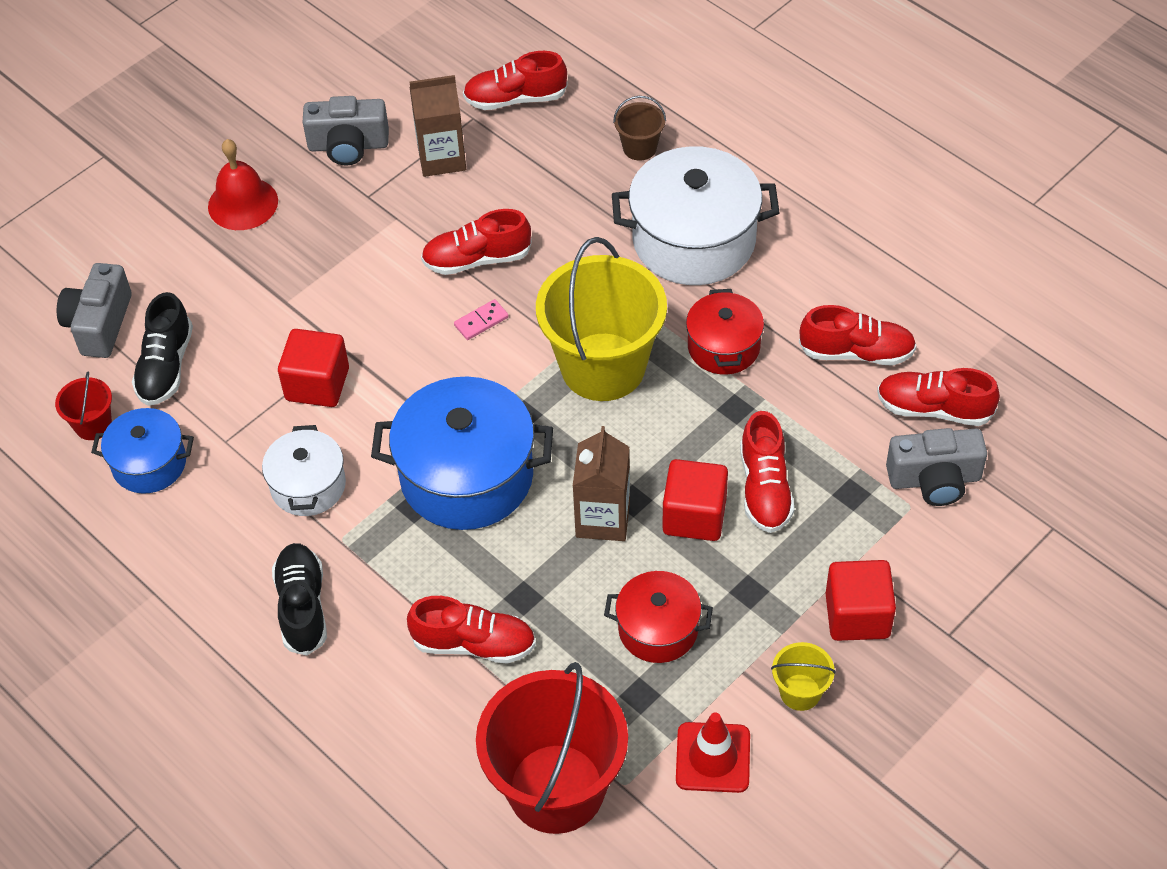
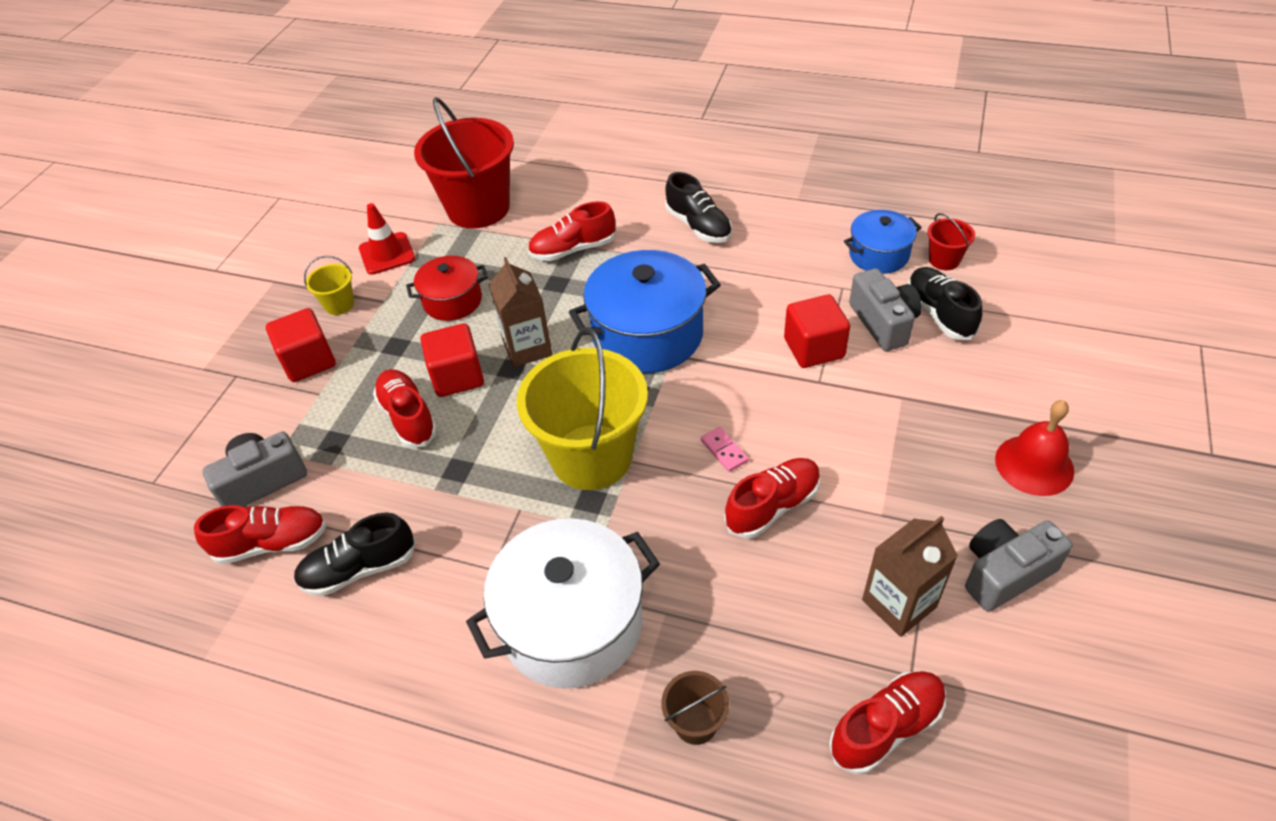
camera: 155 degrees right, 5 degrees down
grey camera [57,263,132,358] -> grey camera moved to [849,268,922,351]
white pot [262,425,346,516] -> none
pink domino [454,299,509,340] -> pink domino turned 60 degrees counterclockwise [701,427,749,472]
red pot [686,289,764,375] -> none
red shoe [799,305,917,366] -> black shoe [293,513,416,596]

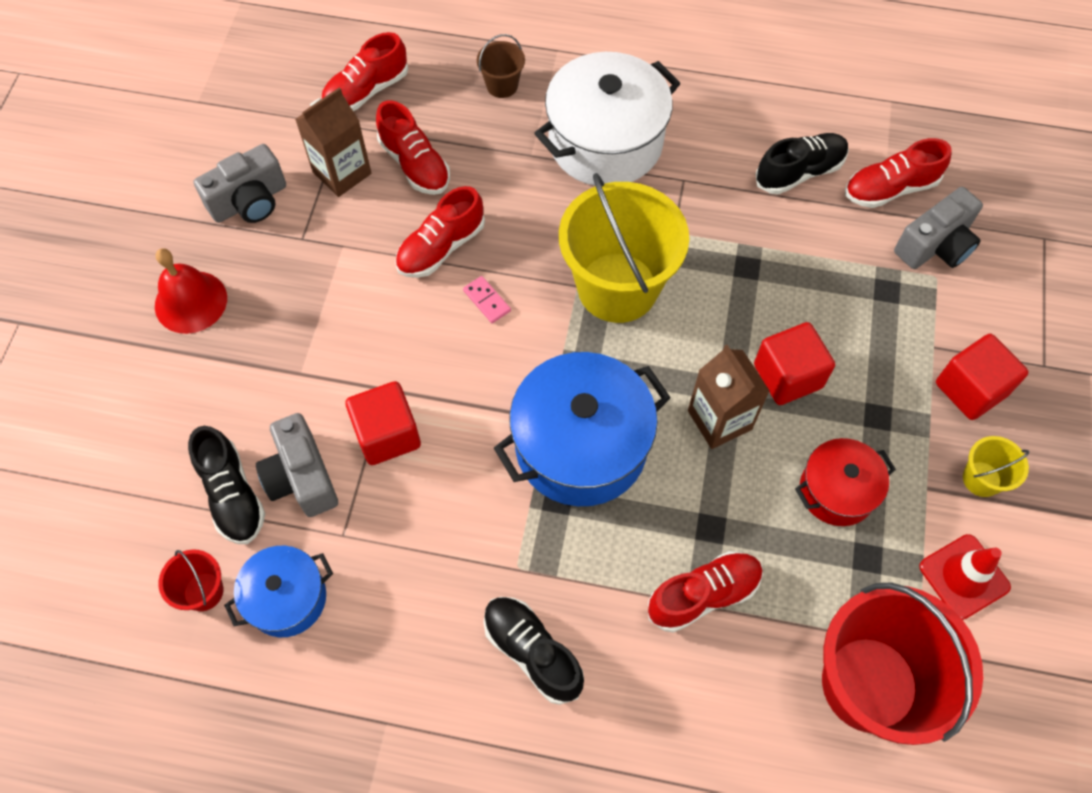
camera: 170 degrees right, 15 degrees up
red shoe [373,369,437,448] -> red shoe moved to [376,101,450,195]

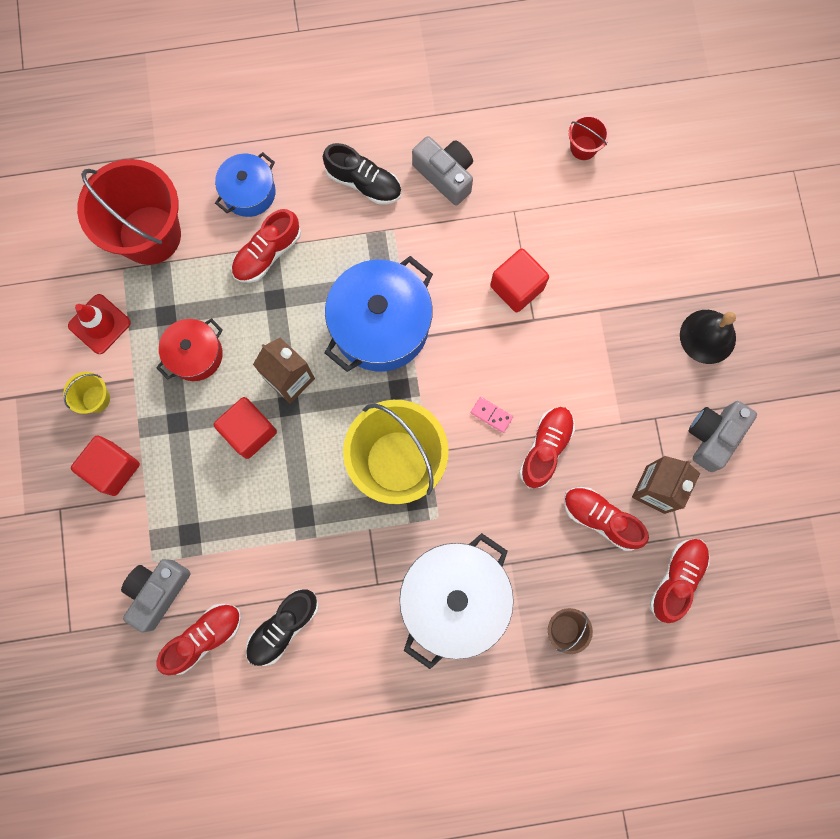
camera: 160 degrees right, 15 degrees up
red bell [155,248,227,334] -> black bell [680,310,736,364]
black shoe [188,426,265,544] -> none
blue pot [224,546,333,637] -> blue pot moved to [215,152,276,217]
grey camera [256,413,338,517] -> grey camera moved to [412,136,473,206]

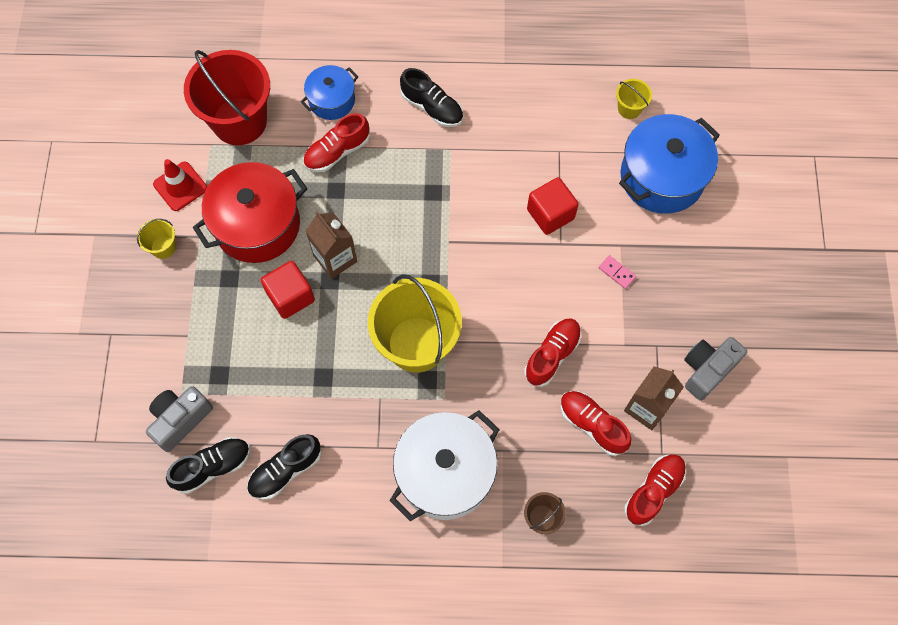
camera: 10 degrees right, 10 degrees down
red cube [71,435,140,496] -> none
red pot [156,318,223,381] -> red pot [193,162,308,263], size x1.76
red shoe [157,604,241,675] -> black shoe [166,437,250,494]
blue pot [325,256,433,372] -> blue pot moved to [619,114,720,214]
grey camera [412,136,473,206] -> none
pink domino [471,397,513,433] -> pink domino moved to [599,255,636,289]
red bucket [569,114,609,160] -> yellow bucket [616,79,652,119]
black bell [680,310,736,364] -> none

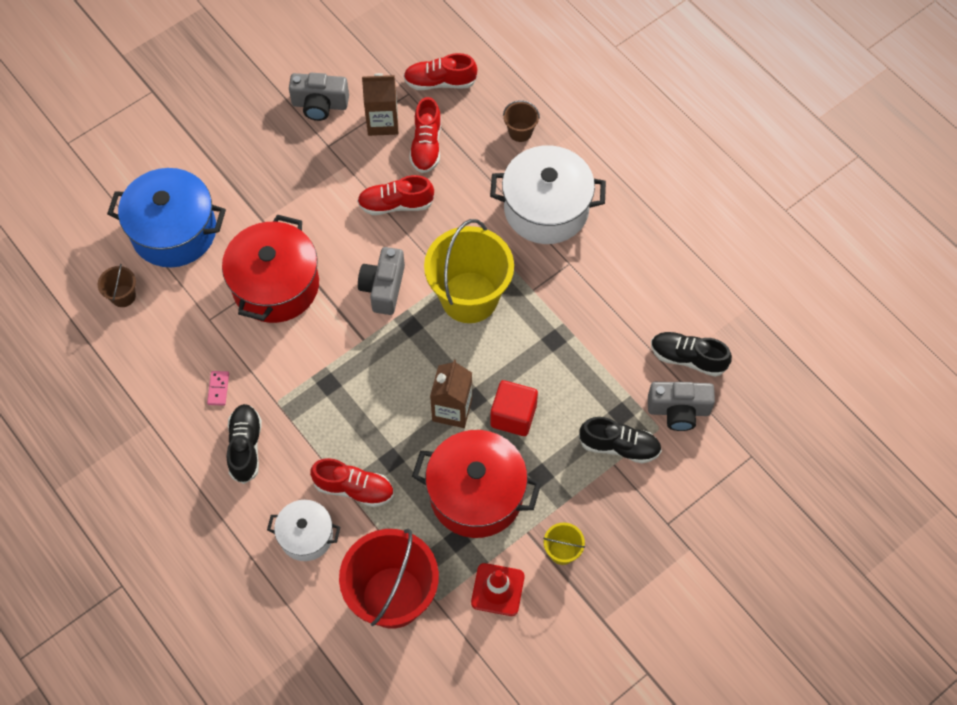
camera: 130 degrees left, 5 degrees down
black shoe [247,434,322,500] -> black shoe moved to [579,417,662,464]
blue pot [301,65,358,120] -> white pot [267,500,340,561]
red cube [527,177,579,235] -> red pot [222,214,319,323]
pink domino [599,255,636,289] -> pink domino moved to [207,371,229,406]
yellow bucket [616,79,652,119] -> brown bucket [98,264,136,307]
none -> grey camera [358,247,405,315]

